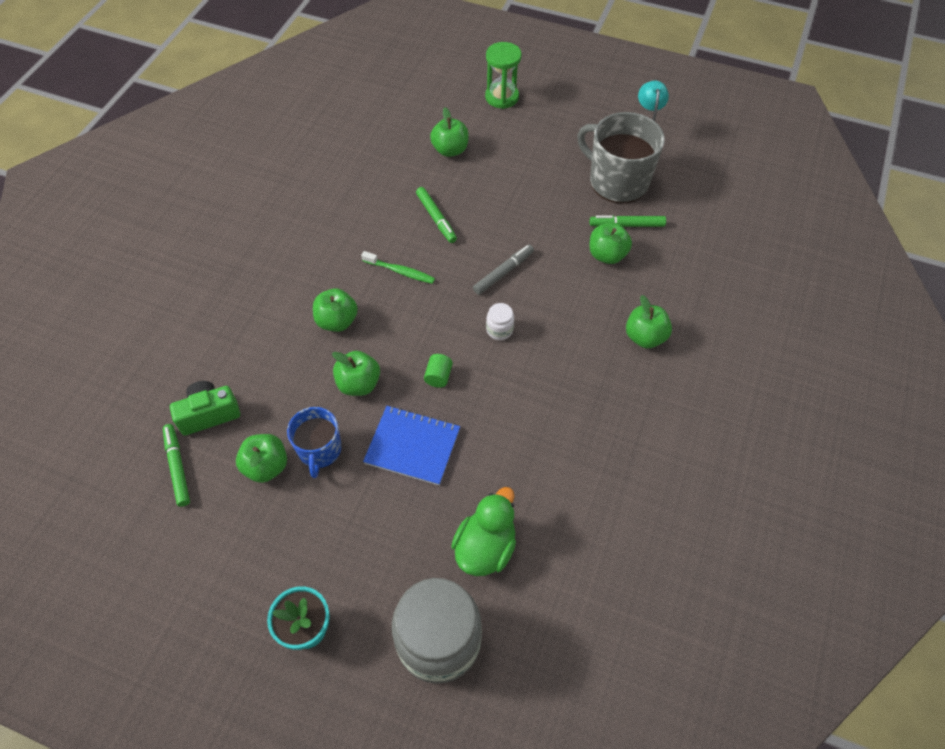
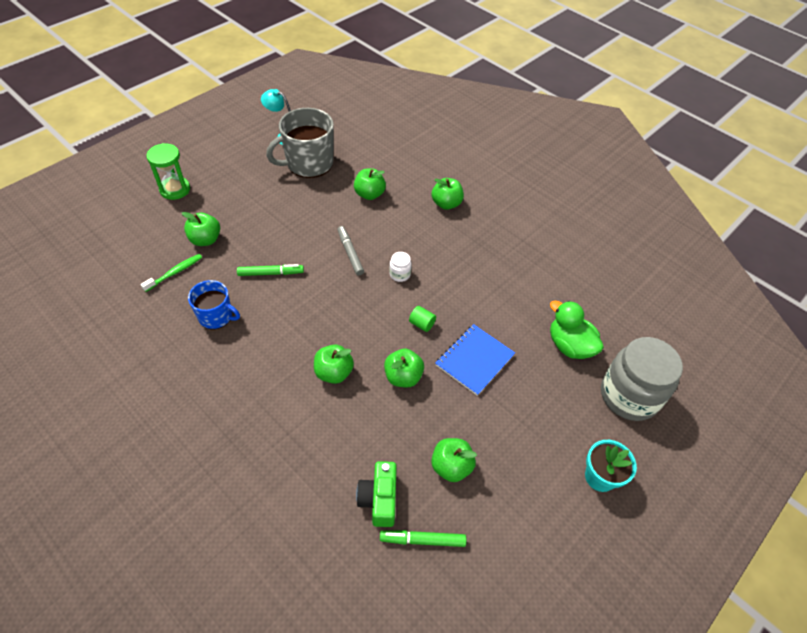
camera: 70 degrees left, 5 degrees down
blue mug [287,407,342,478] -> blue mug moved to [188,280,240,329]
green toothbrush [361,251,435,284] -> green toothbrush moved to [140,254,202,292]
green marker [590,215,666,227] -> none

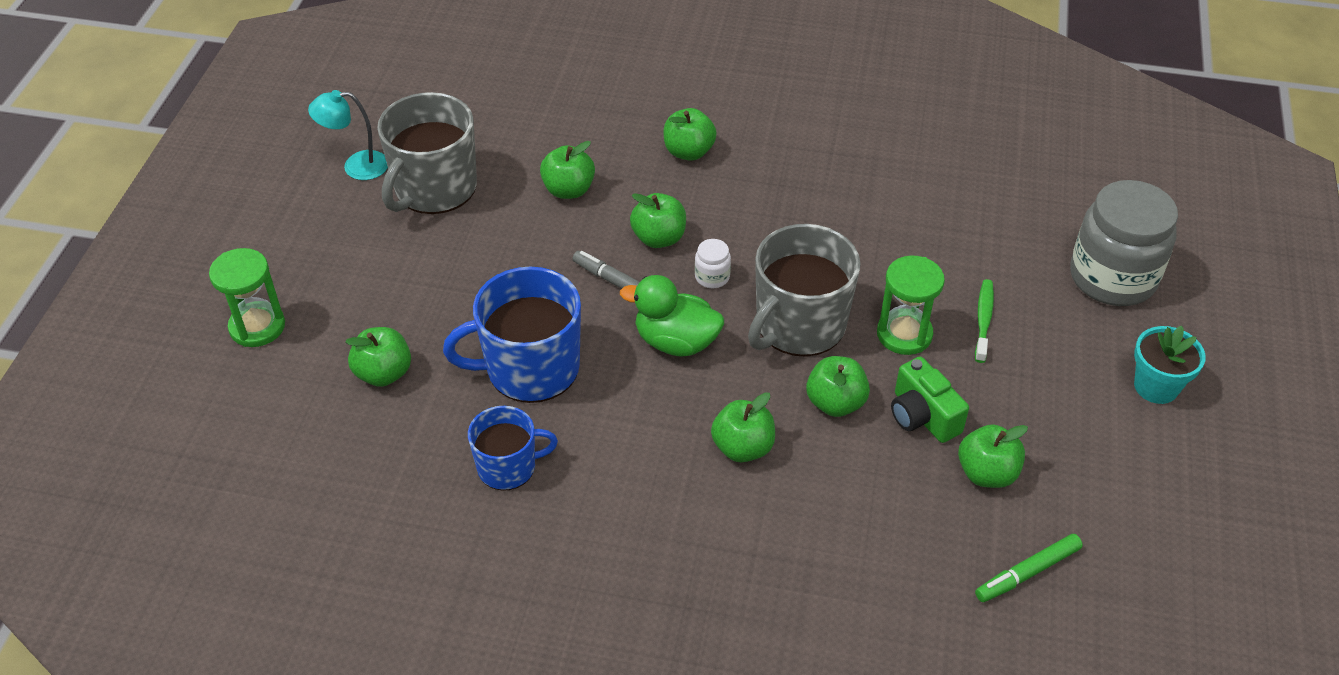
camera: 30 degrees left, 5 degrees down
green toothbrush [140,254,202,292] -> green toothbrush moved to [975,279,994,363]
green marker [237,264,304,276] -> blue mug [443,267,581,403]
green camera [356,461,397,527] -> green camera moved to [891,357,969,443]
green cylinder [409,306,436,332] -> grey mug [748,224,861,357]
blue notebook [436,324,515,396] -> green hourglass [877,256,945,355]
green duck [550,301,604,359] -> green duck moved to [620,275,724,356]
none -> green apple [630,193,686,248]

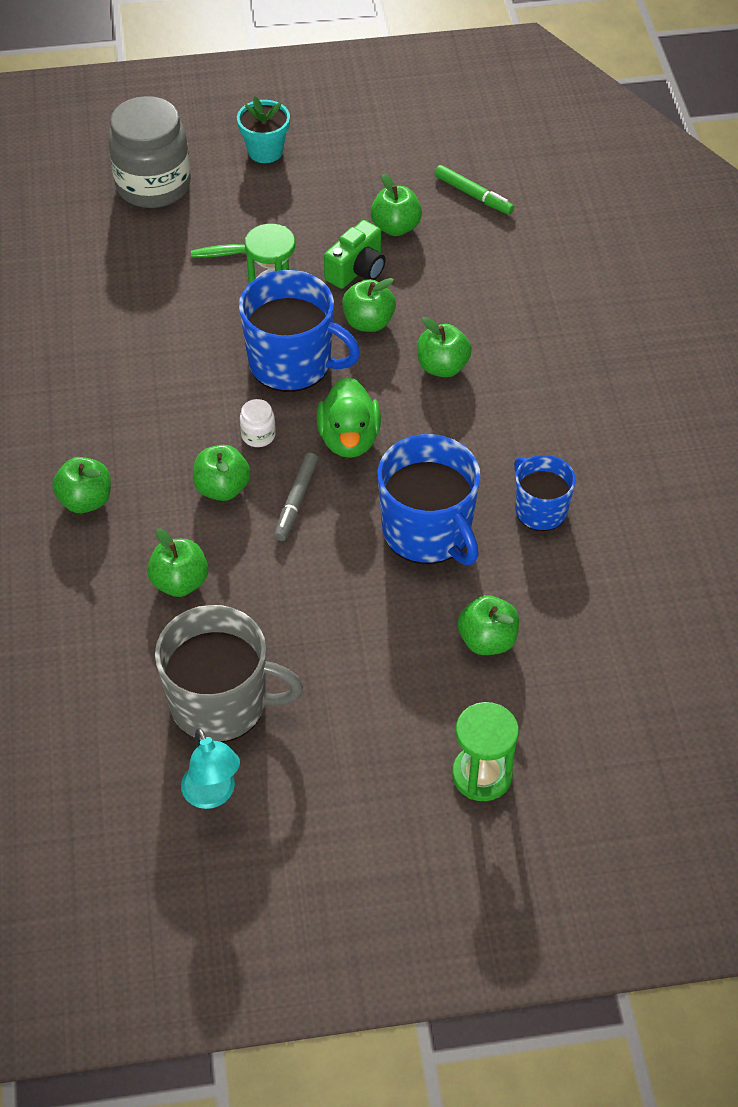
camera: 110 degrees left, 5 degrees up
grey mug [748,224,861,357] -> blue mug [239,270,360,392]

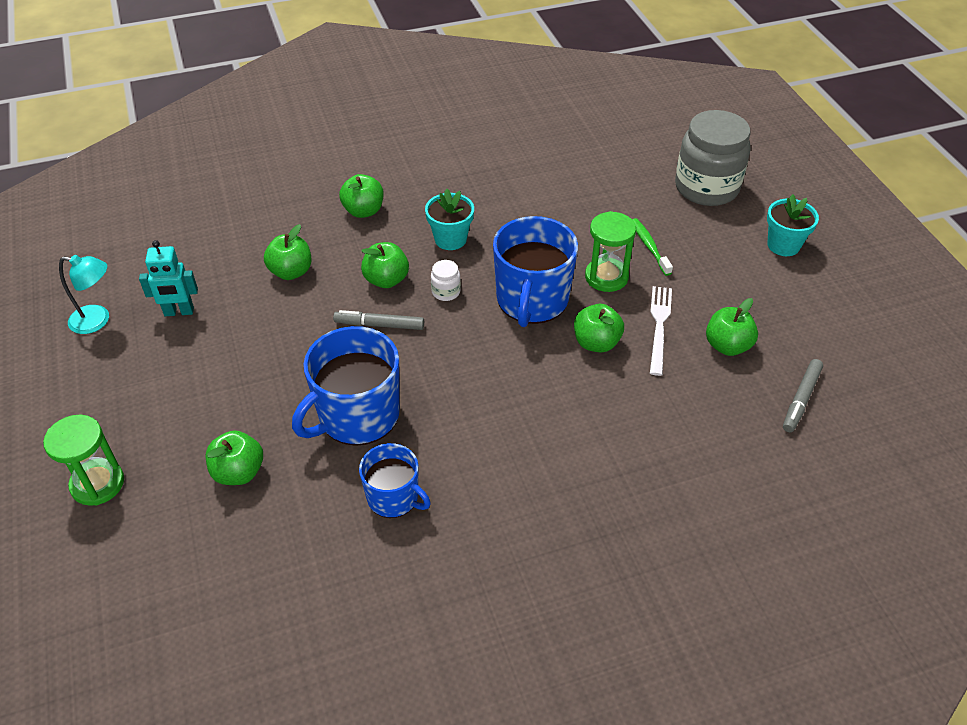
camera: 80 degrees right, 5 degrees down
grey mug [155,605,303,742] -> turquoise robot [139,240,198,316]
turquoise lamp [181,728,240,809] -> turquoise lamp turned 135 degrees counterclockwise [59,255,109,334]
green duck [316,377,381,458] -> none
green camera [324,220,386,289] -> white fork [650,286,672,376]
green apple [417,317,472,377] -> none
green marker [435,165,514,215] -> grey marker [783,359,823,432]
blue mug [514,455,576,531] -> blue mug turned 75 degrees clockwise [359,443,431,518]
none -> turquoise flower pot [425,189,474,250]

